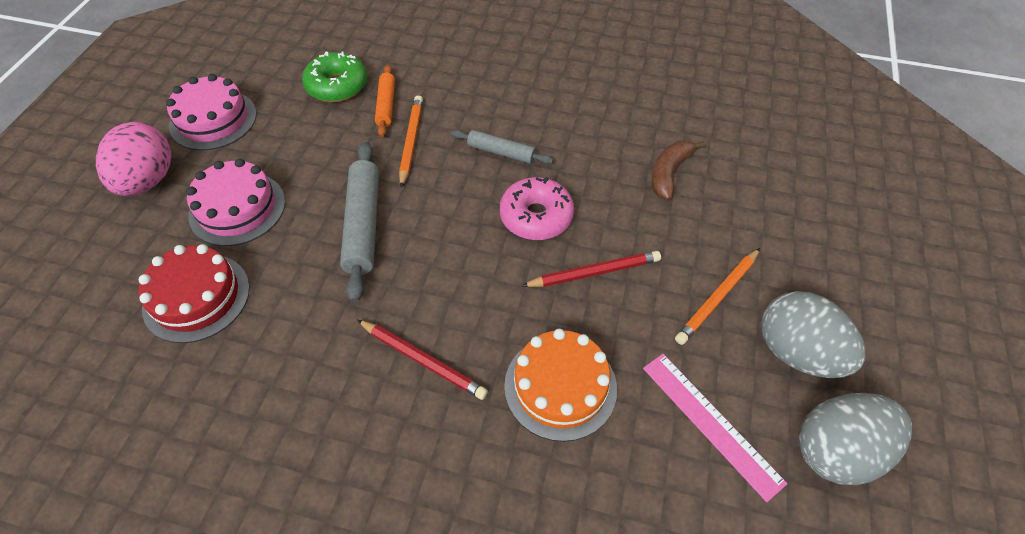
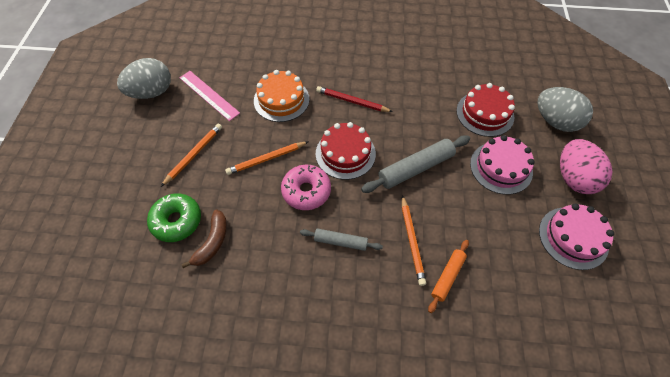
camera: 170 degrees right, 5 degrees up
green donut [302,51,367,102] -> green donut moved to [147,193,201,242]
grey rolling pin [340,142,379,302] -> grey rolling pin turned 75 degrees clockwise [361,135,470,193]
orange rolling pin [375,65,395,137] -> orange rolling pin turned 45 degrees clockwise [428,240,469,313]
red pencil [522,251,661,287] -> orange pencil [225,142,308,175]
grey egg [761,291,866,378] -> grey egg moved to [537,87,593,132]
none -> red cake [316,122,376,180]

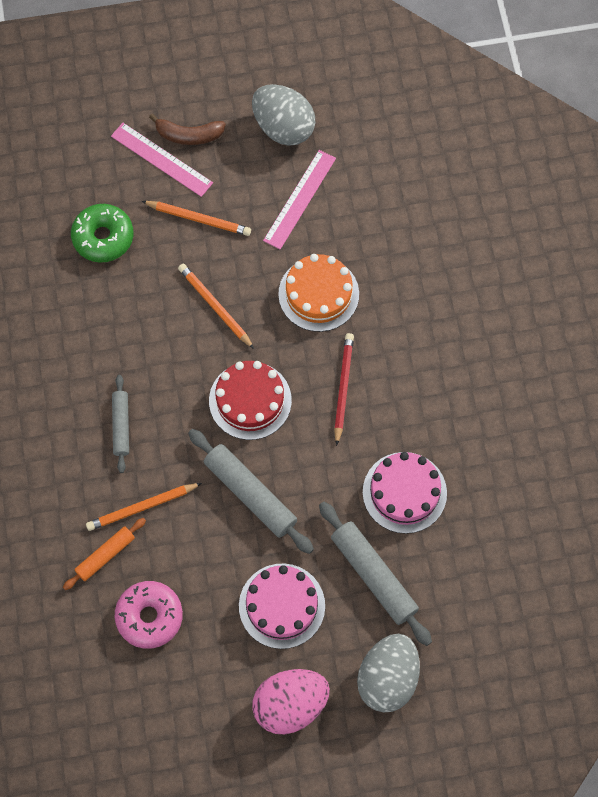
camera: 75 degrees right, 10 degrees up
brown banana [181,210,227,268] -> brown banana moved to [149,114,226,145]
pink donut [281,165,331,210] -> pink donut moved to [115,581,183,649]
orange rolling pin [428,240,469,313] -> orange rolling pin turned 60 degrees counterclockwise [63,518,146,590]
red cake [457,83,515,137] -> grey rolling pin [319,502,432,646]
pink cake [539,204,614,270] -> pink cake moved to [363,452,447,534]
none -> pink ruler [111,123,213,197]

